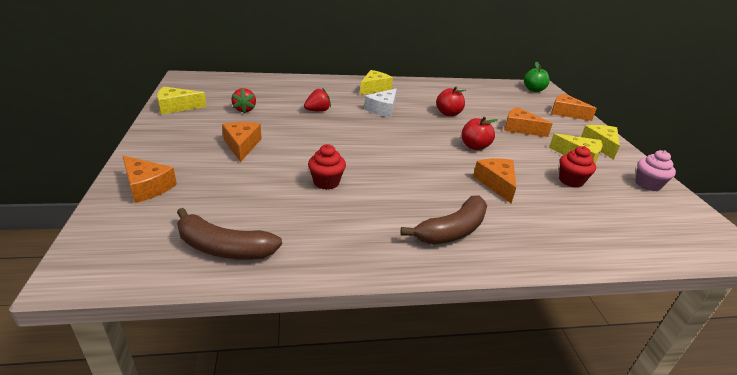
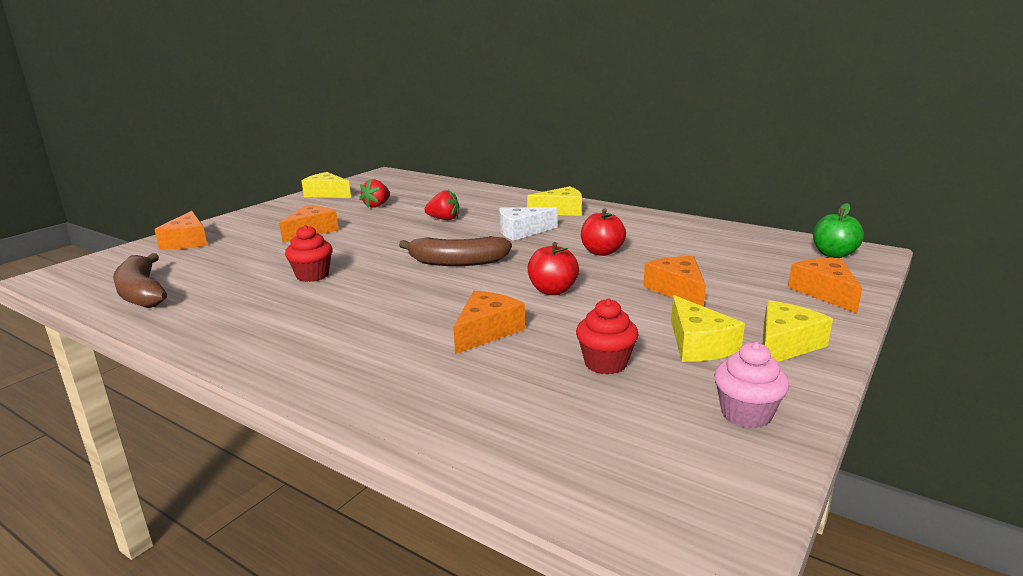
camera: 45 degrees right, 10 degrees down
brown banana [400,196,487,244] -> brown banana moved to [399,236,512,266]

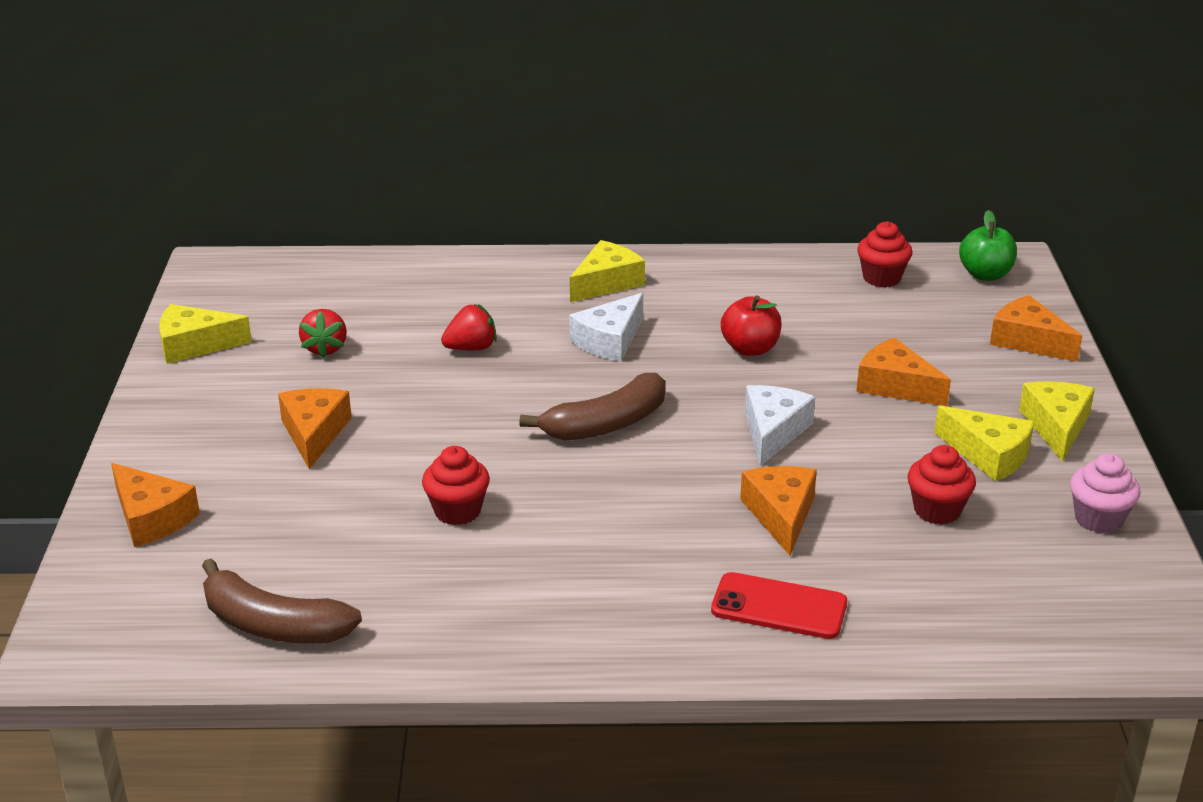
camera: 35 degrees left, 10 degrees up
red apple [528,242,579,295] -> white cheese [745,385,815,466]
none -> red phone [711,572,847,639]
none -> red cupcake [857,221,912,288]

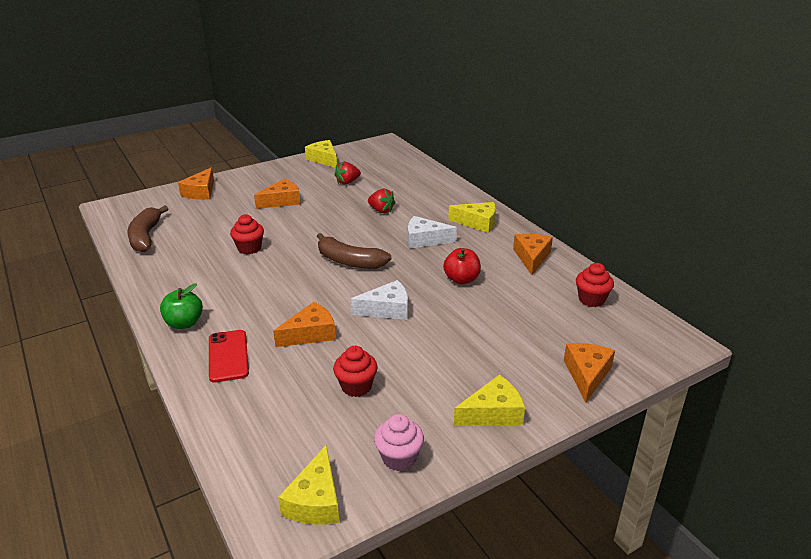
camera: 60 degrees right, 0 degrees up
orange cheese [856,338,951,406] -> orange cheese moved to [513,234,553,275]
yellow cheese [934,406,1034,481] -> yellow cheese moved to [278,445,339,524]
green apple [959,210,1017,281] -> green apple moved to [160,283,203,329]

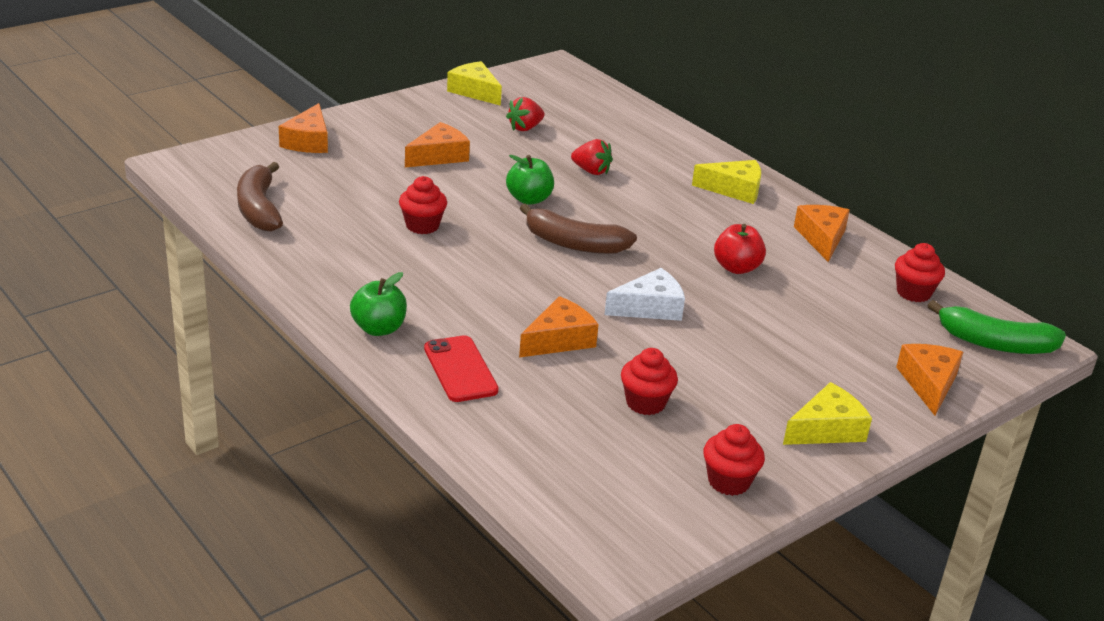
camera: 10 degrees left, 0 degrees up
yellow cheese [278,445,339,524] -> none
pink cupcake [374,414,424,471] -> red cupcake [703,424,765,496]
white cheese [408,216,457,249] -> none
none -> green apple [506,155,554,205]
none -> green banana [927,300,1066,354]

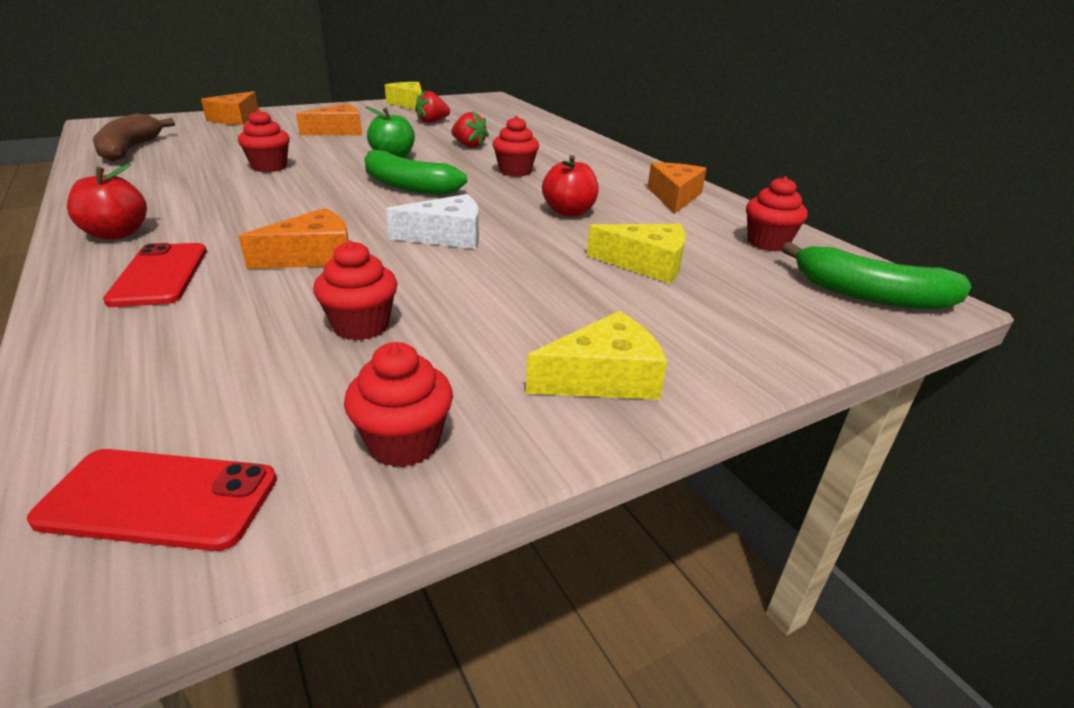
camera: 10 degrees right, 0 degrees up
green apple [350,272,407,336] -> red apple [67,163,147,240]
brown banana [520,204,637,254] -> green banana [364,150,467,195]
yellow cheese [692,160,761,204] -> yellow cheese moved to [587,224,686,284]
orange cheese [896,344,963,416] -> none
none -> red phone [27,449,277,551]
none -> red cupcake [493,116,539,177]

